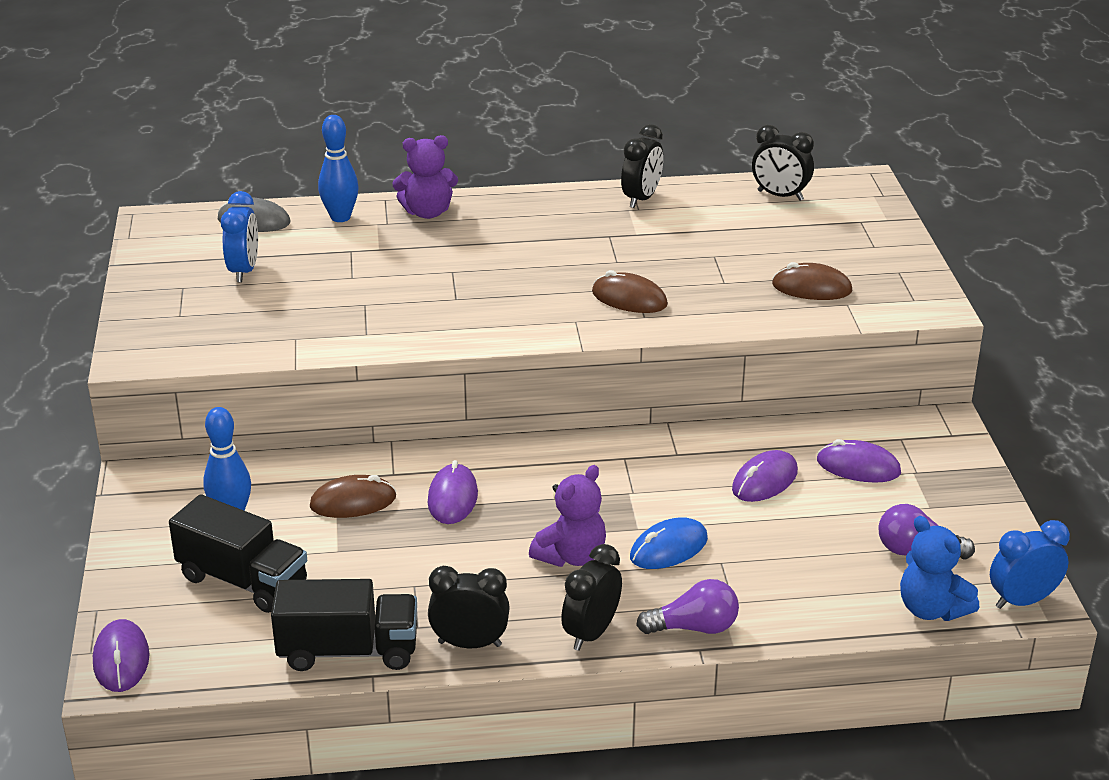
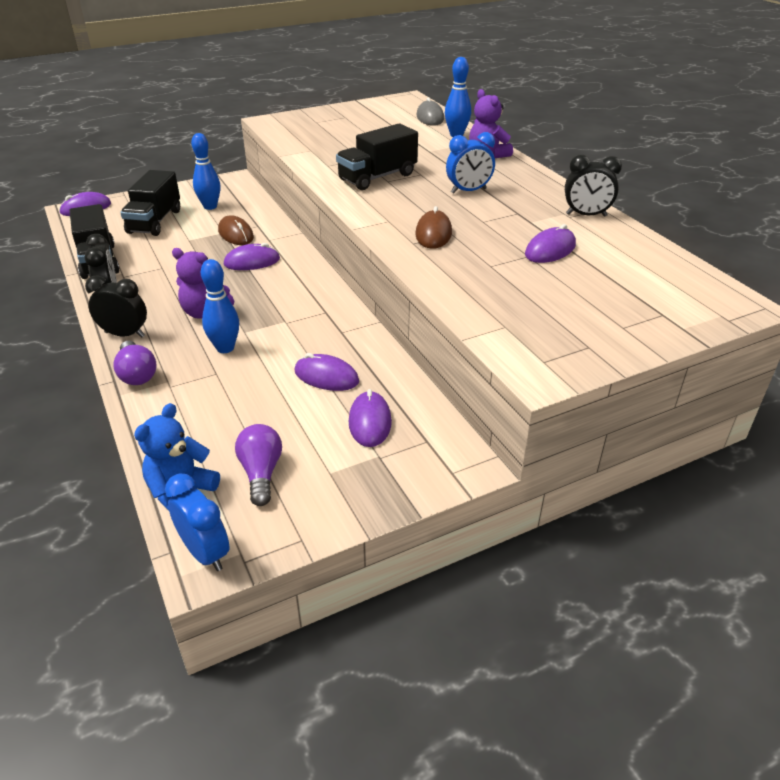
camera: 70 degrees right, 5 degrees up
blue clock [221,191,258,282] -> blue clock moved to [446,132,495,193]
blue mouse [630,517,708,569] -> blue bowling pin [201,259,239,353]
black clock [752,125,814,201] -> none
brown mouse [772,262,853,300] -> none
none -> black truck [336,124,418,190]
none -> purple mouse [525,224,576,263]

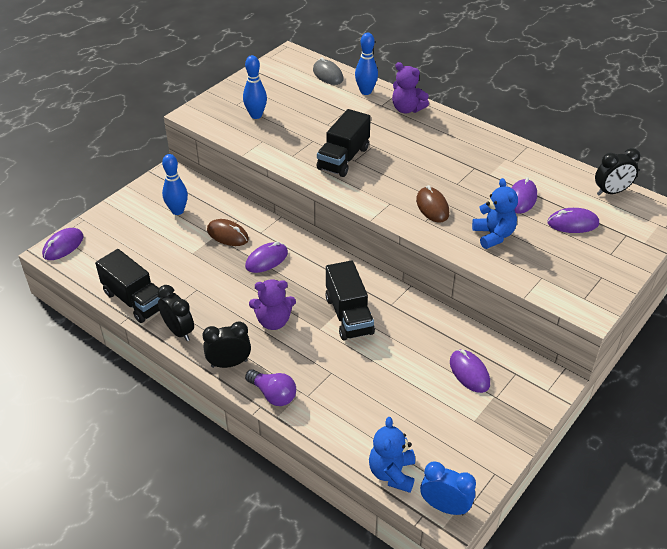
camera: 25 degrees left, 5 degrees up
black truck [120,170,180,236] -> black truck moved to [325,260,375,340]
blue bowling pin [201,259,239,353] -> blue bowling pin moved to [243,55,267,119]
purple light bulb [235,424,282,506] -> none
purple mouse [295,353,359,391] -> purple mouse moved to [548,208,599,233]
blue clock [446,132,495,193] -> none
black clock [565,155,622,217] -> black clock moved to [595,148,640,195]
none -> blue teddy bear [472,178,518,249]

